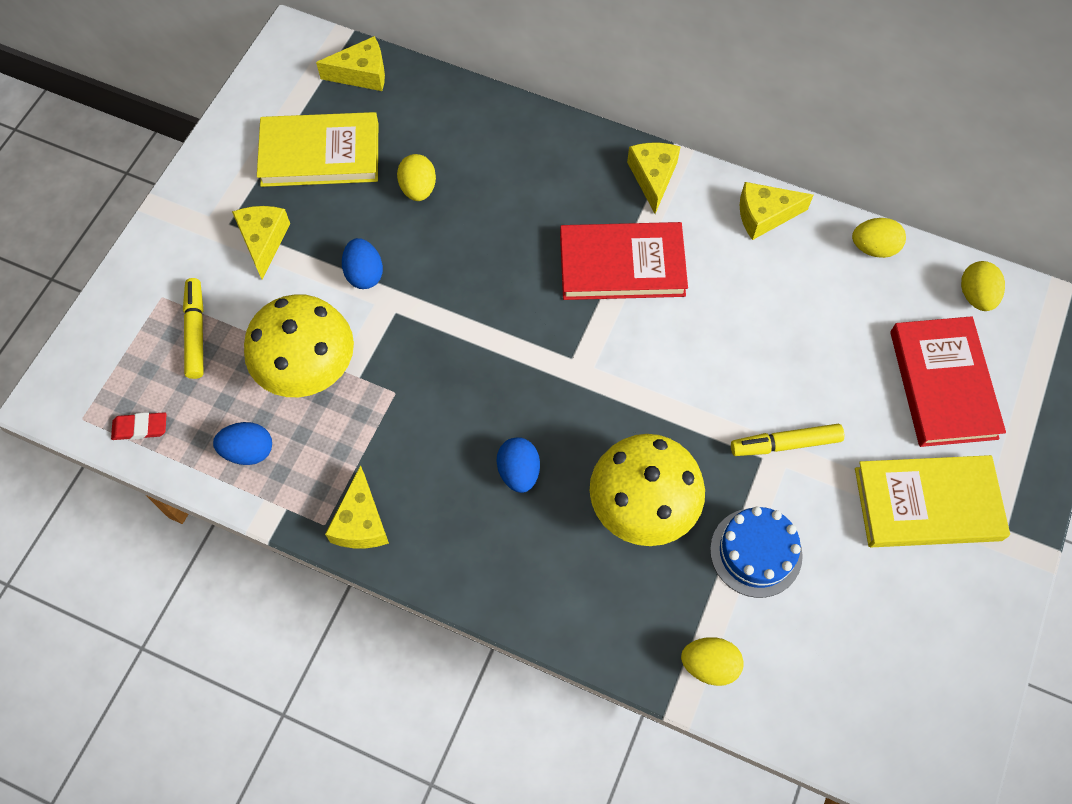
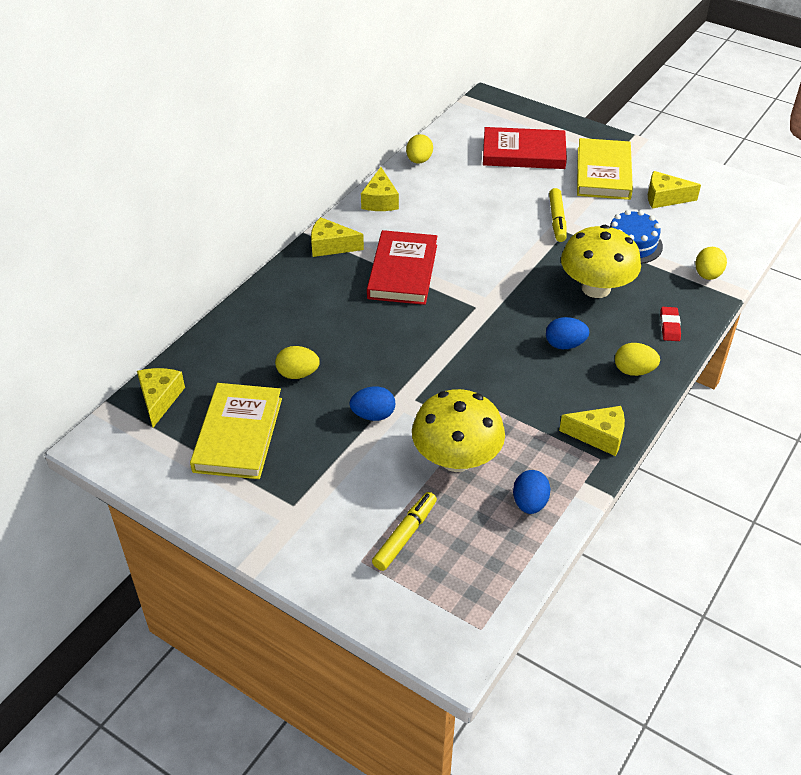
camera: 80 degrees left, 20 degrees down
red eraser [111,412,167,440] -> red eraser moved to [660,307,681,341]
yellow marker [183,278,204,379] -> yellow marker turned 120 degrees clockwise [372,492,437,571]
yellow cheese [232,206,290,279] -> yellow cheese moved to [648,171,701,208]
yellow egg [961,261,1005,311] -> yellow egg moved to [615,343,660,376]

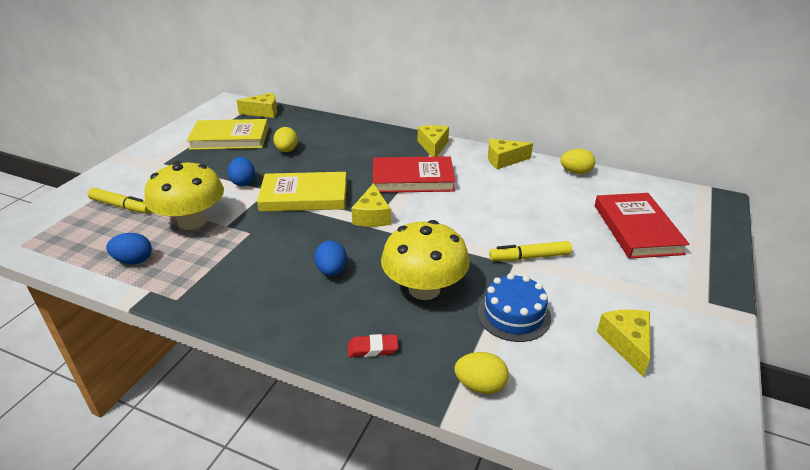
camera: 80 degrees right, 10 degrees down
yellow cheese [559,406,625,456] -> yellow cheese moved to [351,183,391,227]
yellow book [577,138,633,200] -> yellow book moved to [257,172,347,212]
yellow egg [615,343,660,376] -> none

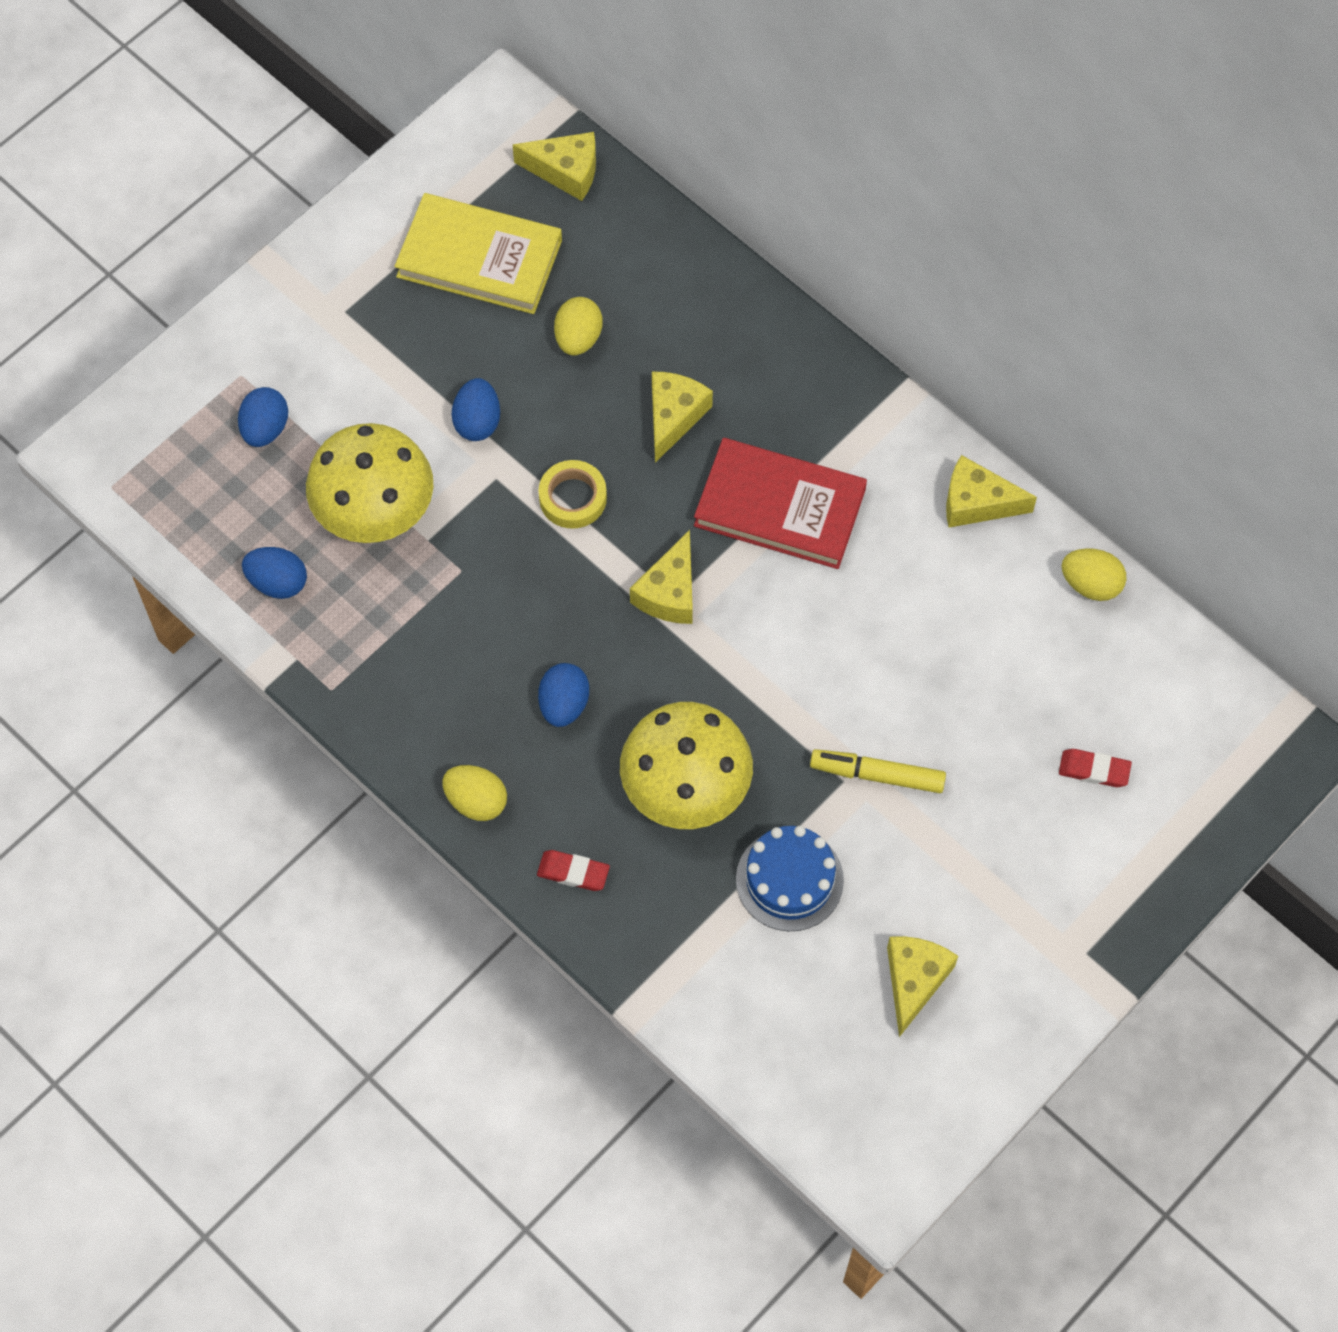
camera: 20 degrees right, 30 degrees up
yellow marker [87,188,150,213] -> blue egg [238,387,288,447]
yellow book [257,172,347,212] -> yellow tape [539,460,607,529]
yellow cheese [418,125,449,157] -> yellow cheese moved to [652,371,713,463]
yellow egg [454,352,509,394] -> yellow egg moved to [443,765,507,821]
red book [595,193,690,259] -> red eraser [1059,749,1132,787]

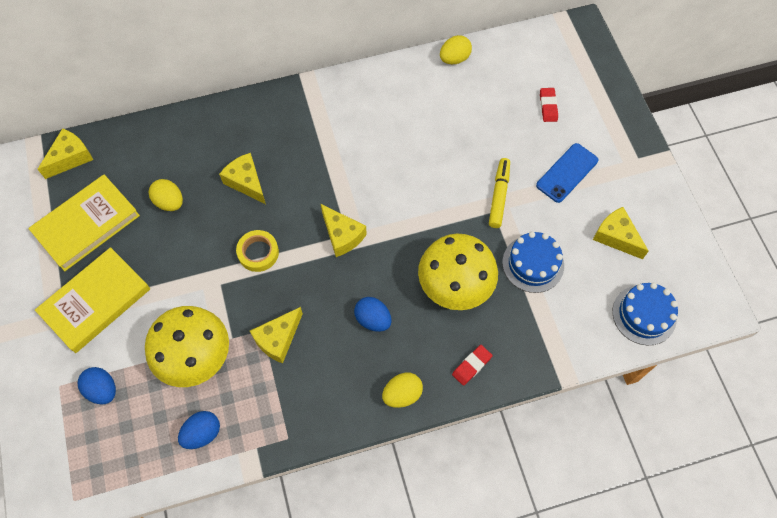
camera: 60 degrees left, 0 degrees up
blue egg [452,378,500,441] -> none
red book [694,438,867,569] -> none
yellow marker [810,749,946,793] -> yellow marker turned 150 degrees clockwise [489,158,510,228]
yellow cheese [946,455,1037,528] -> yellow cheese moved to [250,307,303,364]
red eraser [1059,749,1132,787] -> red eraser turned 45 degrees counterclockwise [540,88,558,122]
none -> yellow book [35,247,150,353]
none -> blue phone [536,143,598,203]
none -> blue cake [612,283,678,345]

